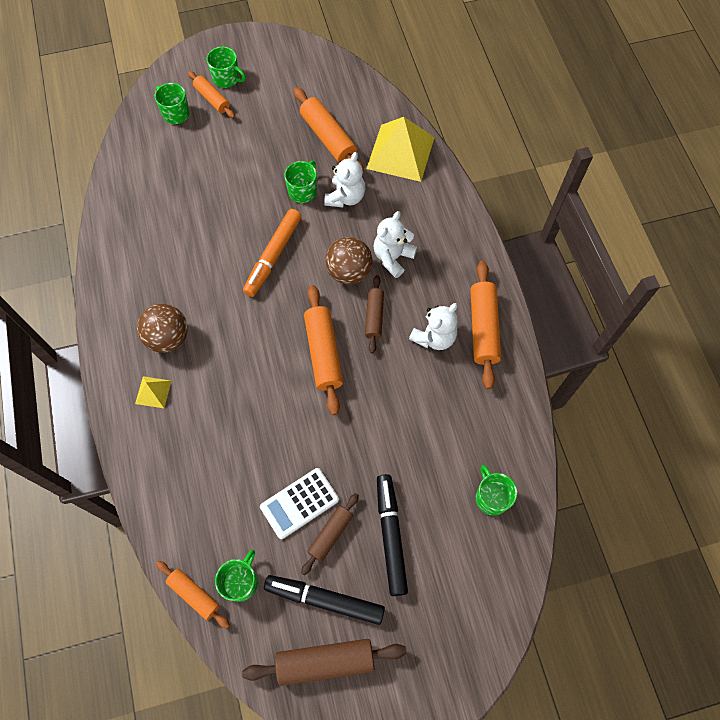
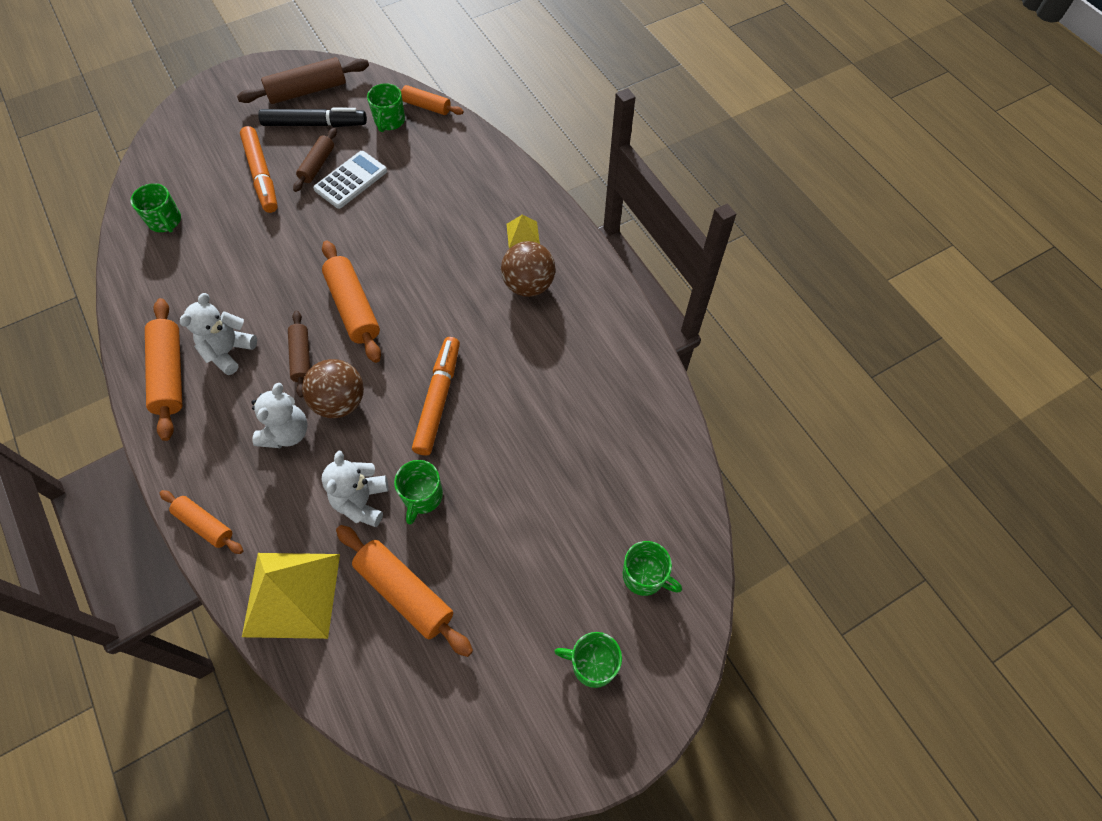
camera: 165 degrees right, 5 degrees down
orange rolling pin [188,71,235,118] -> orange rolling pin moved to [160,490,243,554]
black marker [377,474,408,596] -> orange marker [240,126,278,213]

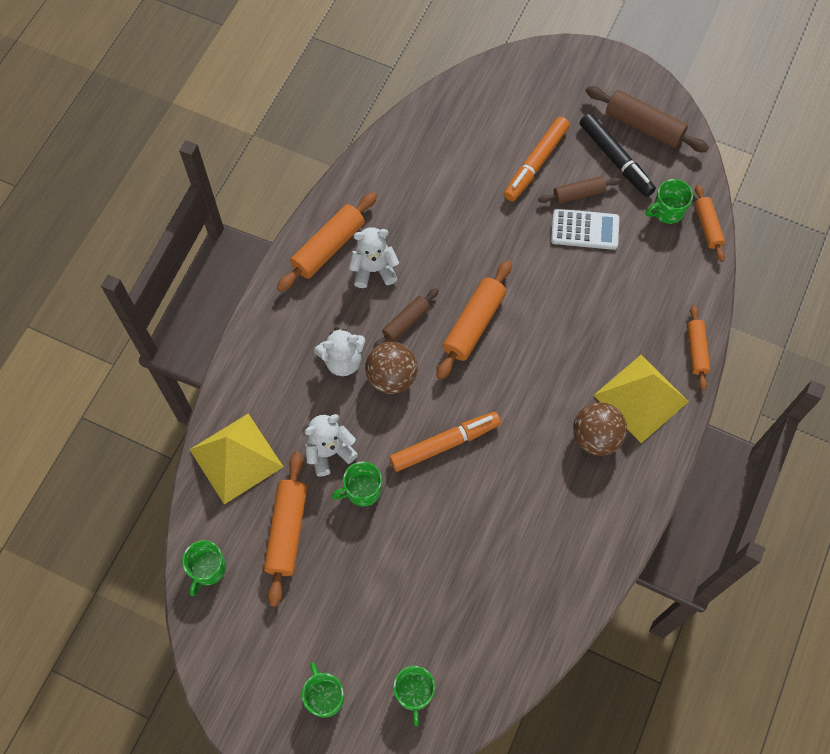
camera: 55 degrees right, 5 degrees up
green mug [131,183,181,233] -> green mug moved to [182,540,226,596]
orange rolling pin [160,490,243,554] -> orange rolling pin moved to [687,305,710,391]
yellow pyramid [507,215,540,248] -> yellow pyramid [594,355,689,443], size x2.15

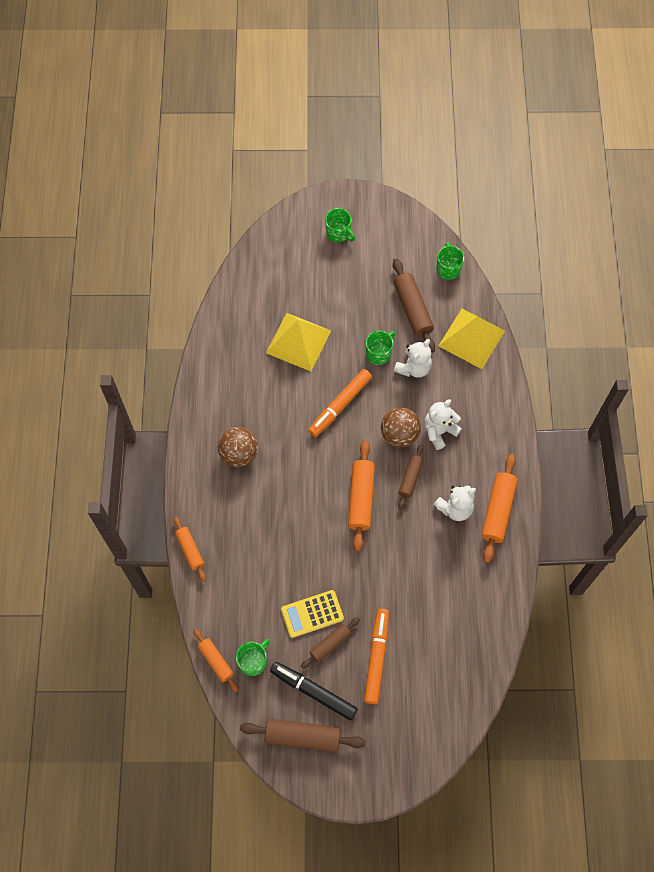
camera: 155 degrees right, 0 degrees up
orange rolling pin [264,452,307,607] -> brown rolling pin [393,258,435,353]
green mug [393,666,435,726] -> none
white calculator [551,209,620,250] -> yellow calculator [281,590,344,638]
yellow pyramid [594,355,689,443] -> yellow pyramid moved to [266,313,331,371]

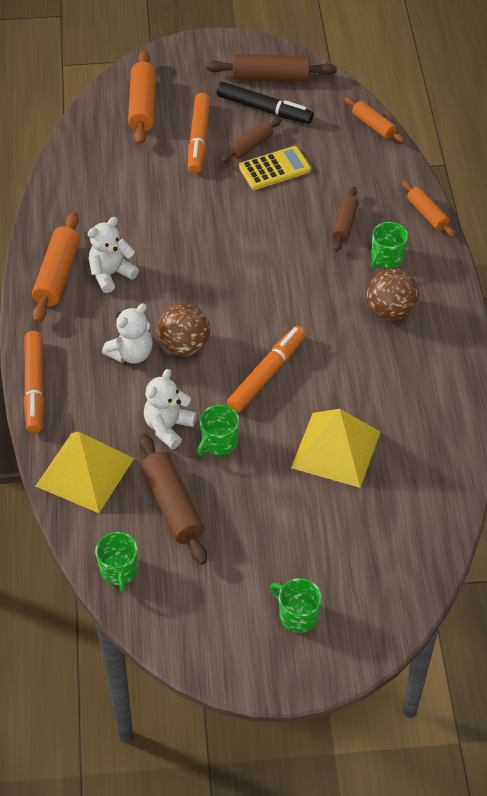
camera: 175 degrees right, 15 degrees down
green mug [236,639,270,676] -> green mug moved to [371,222,408,268]
orange rolling pin [348,440,375,552] -> orange rolling pin moved to [128,51,156,145]
brown rolling pin [398,444,423,509] -> brown rolling pin moved to [332,187,358,251]
none -> orange marker [24,331,44,433]

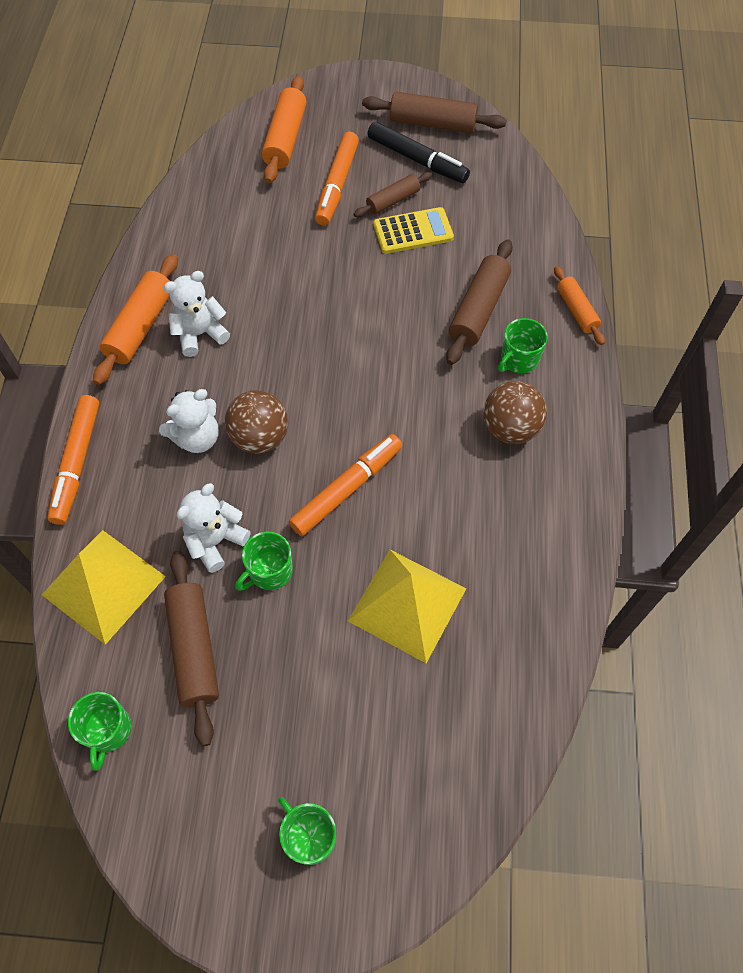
camera: 10 degrees right, 10 degrees up
brown rolling pin [332,187,358,251] -> brown rolling pin [446,239,513,365], size x1.61
orange rolling pin [345,97,405,143] -> none

